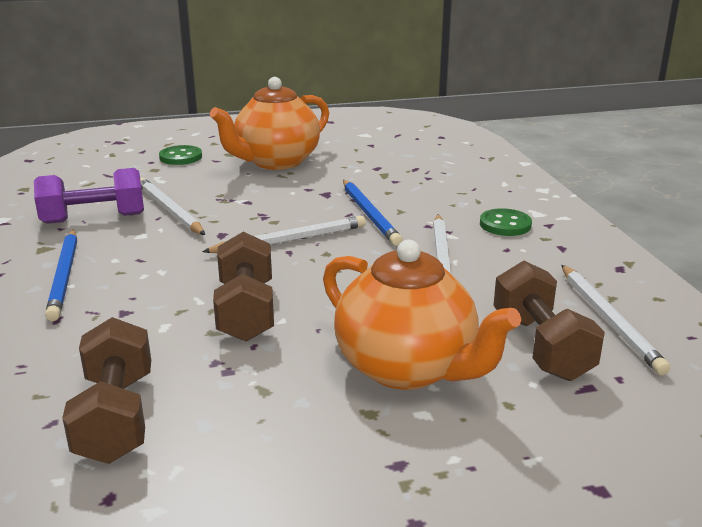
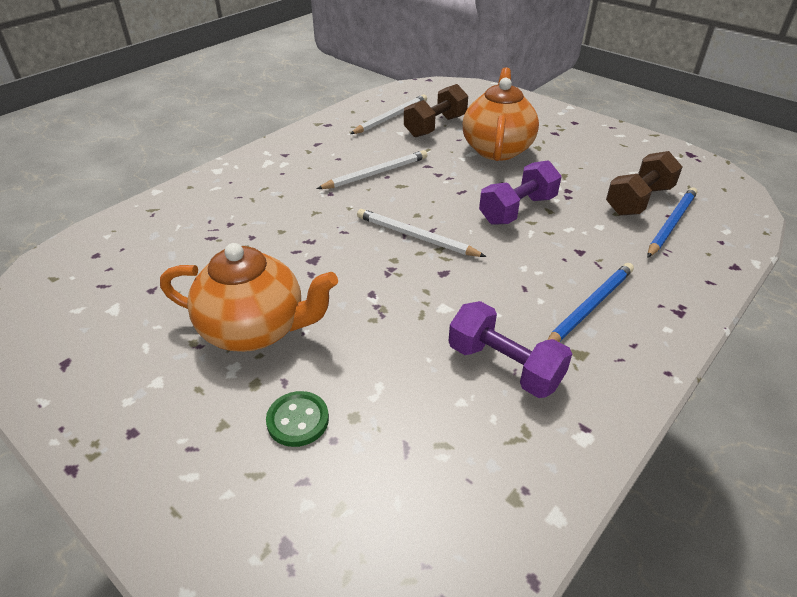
camera: 125 degrees left, 15 degrees up
white pencil [140,178,205,235] -> none
brown dumbbell [213,232,274,342] -> purple dumbbell [479,160,561,225]
blue pencil [343,180,402,246] -> blue pencil moved to [647,187,697,258]
green button [480,208,532,236] -> none

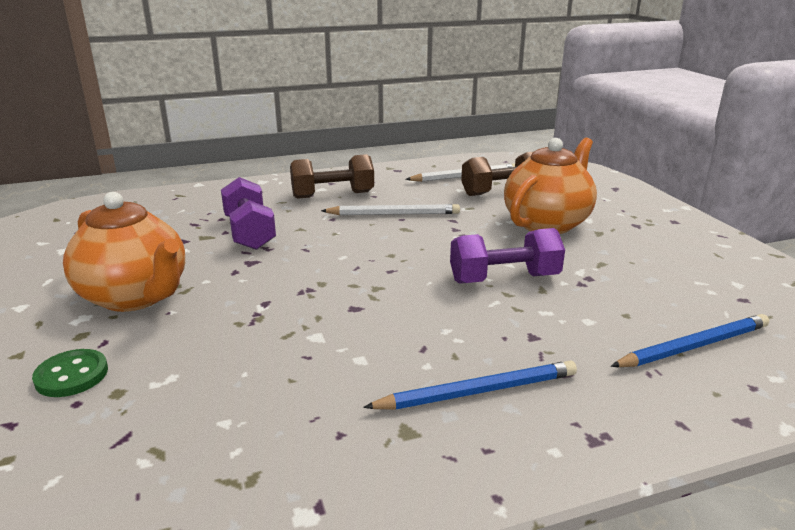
camera: 30 degrees right, 15 degrees down
white pencil [357,209,486,257] -> none
purple dumbbell [449,301,572,398] -> purple dumbbell moved to [221,177,276,250]
brown dumbbell [606,151,682,216] -> brown dumbbell moved to [290,154,374,199]

